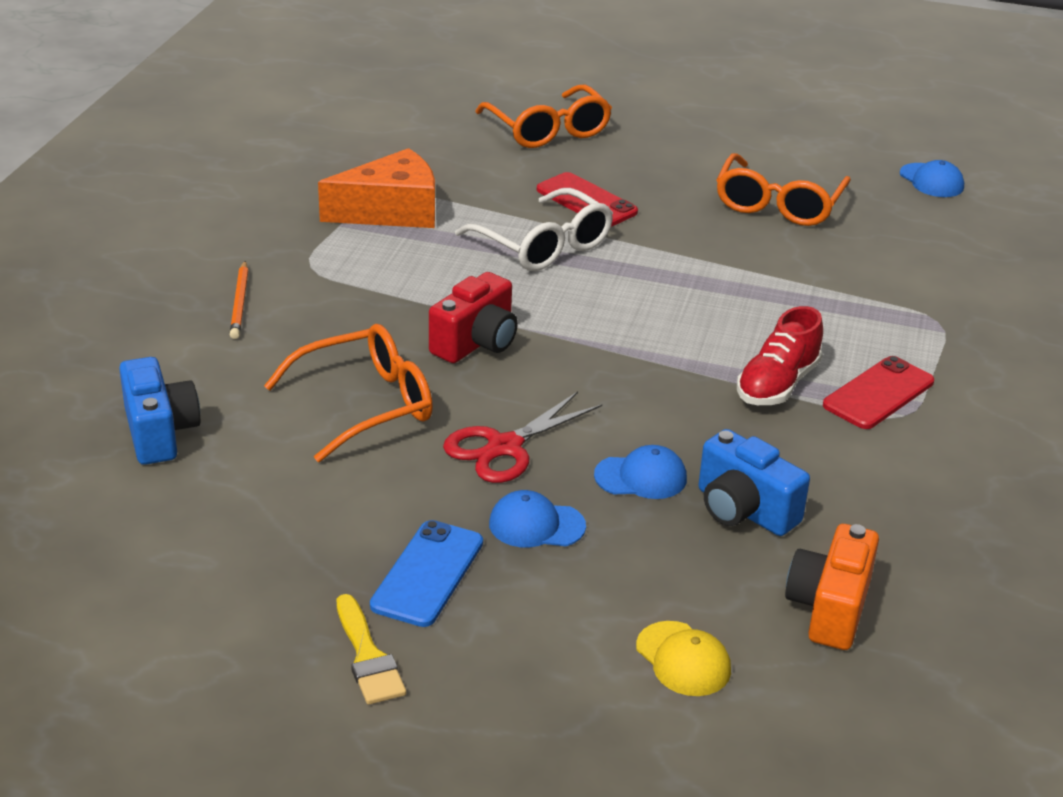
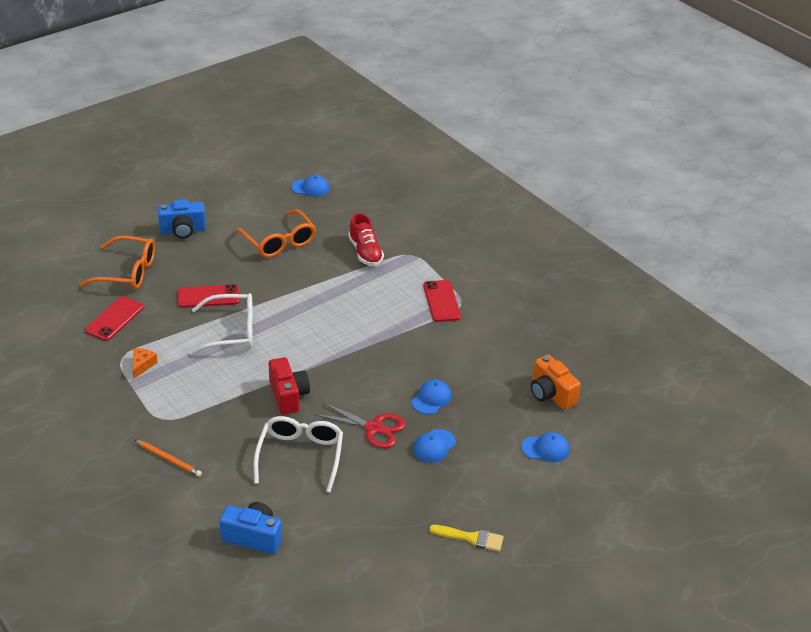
camera: 55 degrees left, 5 degrees up
orange glasses [264,324,433,462] -> white glasses [254,416,343,492]
orange cheese [318,148,435,228] -> orange cheese [133,348,158,379], size x0.46
blue phone [370,520,483,627] -> none
red scissors [443,391,602,483] -> red scissors turned 60 degrees counterclockwise [314,402,406,448]
yellow cap [636,621,731,696] -> blue cap [522,432,569,462]
blue camera [698,429,810,536] -> blue camera moved to [158,200,206,239]
red shoe [737,306,823,405] -> red shoe moved to [348,213,384,266]
none -> red phone [85,296,144,341]

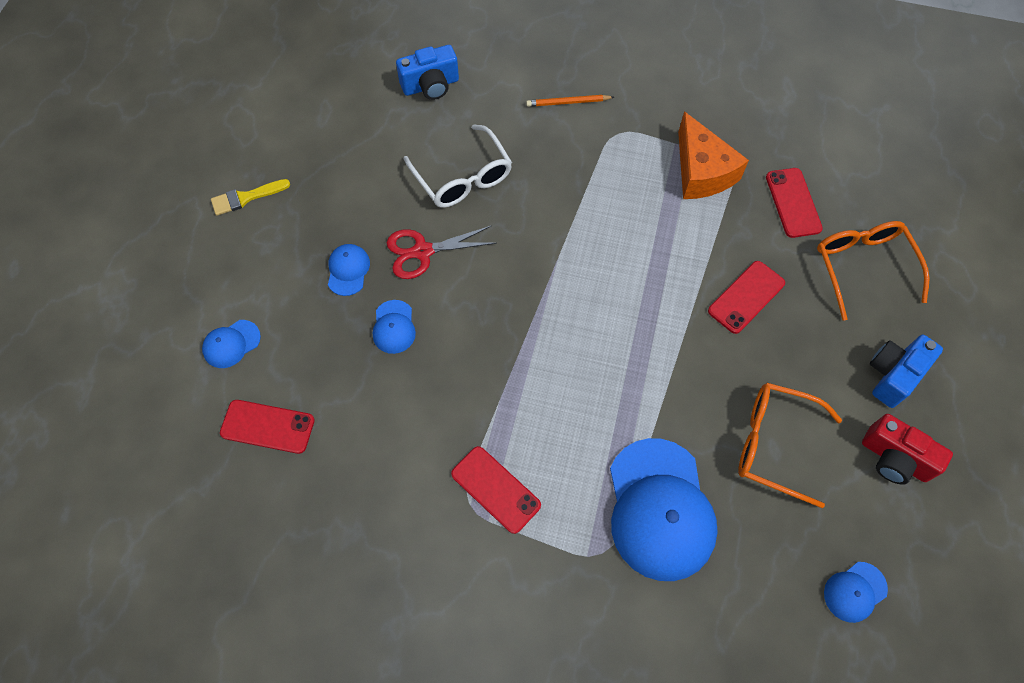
camera: 145 degrees right, 25 degrees up
orange glasses [79,236,155,289] -> orange glasses turned 105 degrees clockwise [817,221,929,321]
orange cheese [133,348,158,379] -> orange cheese [678,111,749,199], size x2.18
white glasses [189,293,253,355] -> none
red camera [269,357,310,415] -> red camera moved to [862,414,953,485]
red shoe [348,213,384,266] -> blue cap [610,438,718,581]
orange camera [531,354,581,410] -> red phone [220,400,315,454]

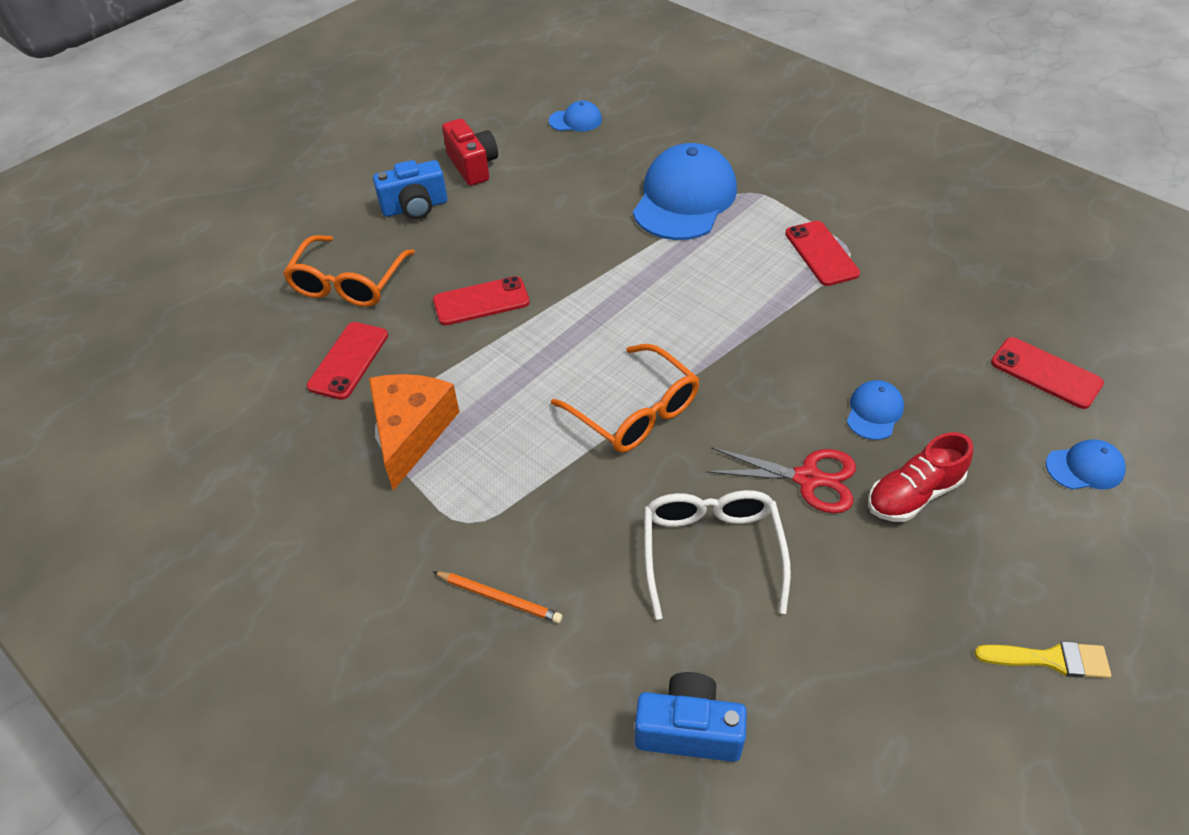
camera: 150 degrees left, 15 degrees down
blue cap [328,244,370,296] -> red shoe [868,432,973,522]
orange glasses [738,383,842,508] -> orange glasses moved to [551,344,699,453]

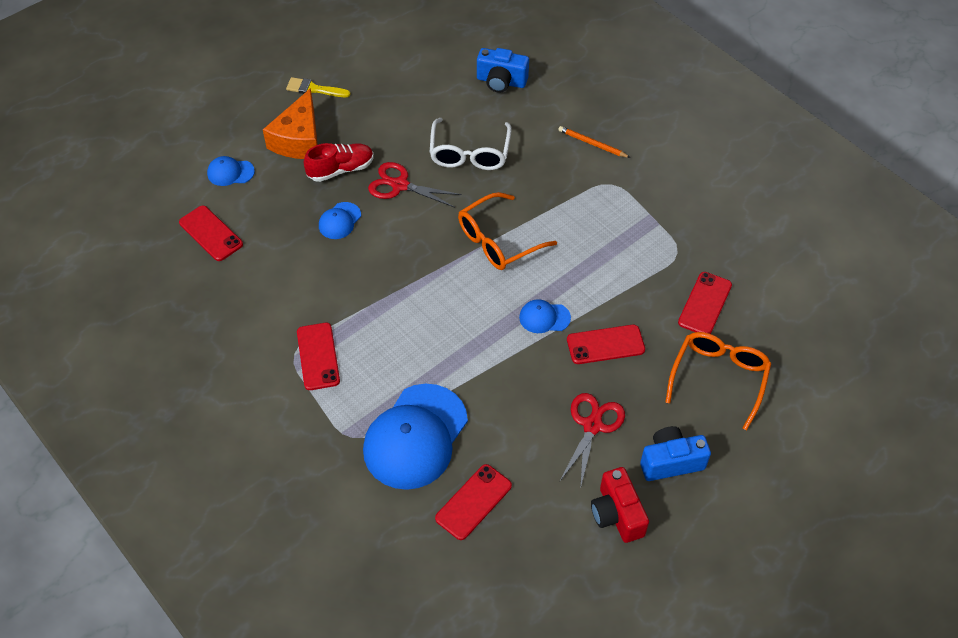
camera: 175 degrees left, 5 degrees up
orange cheese [369,374,459,491] -> orange cheese moved to [263,88,318,159]
blue cap [549,101,602,132] -> blue cap moved to [519,299,571,333]
orange glasses [551,344,699,453] -> orange glasses turned 90 degrees counterclockwise [458,192,557,270]
none -> red phone [435,464,512,540]
none -> red scissors [560,393,625,489]

